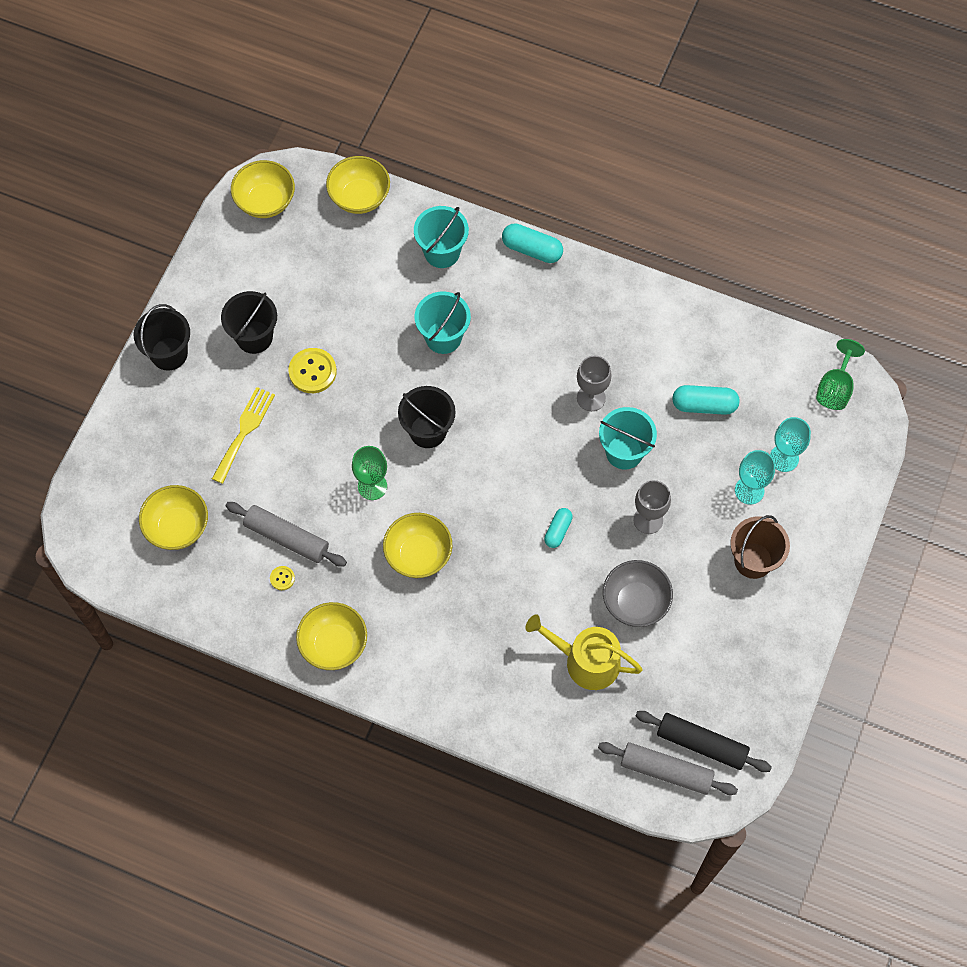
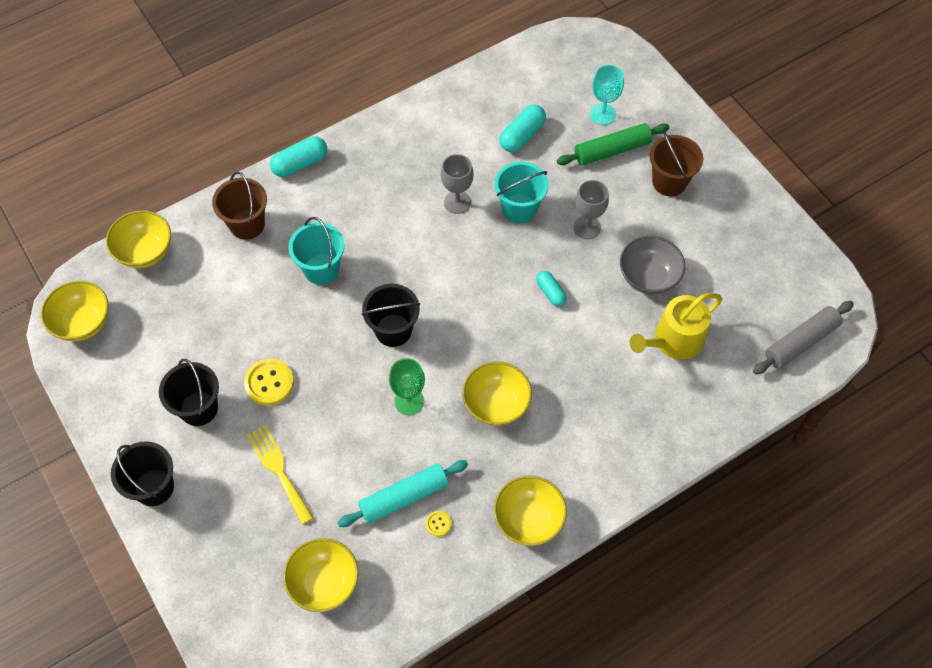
camera: 55 degrees left, 5 degrees down
grey rolling pin [226,502,347,567] -> turquoise rolling pin [337,460,468,527]
turquoise bucket [414,206,469,268] -> brown bucket [212,172,267,240]
black rolling pin [635,711,772,772] -> none
turquoise goblet [735,450,775,505] -> green rolling pin [557,123,669,165]
green goblet [816,339,865,410] -> none

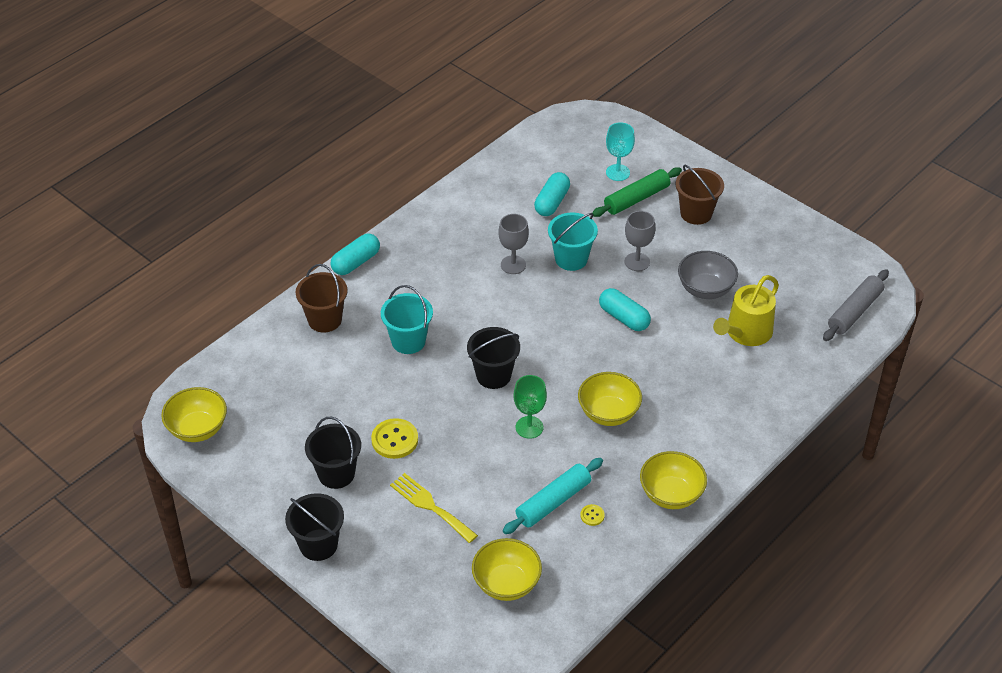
camera: 15 degrees left, 15 degrees down
yellow bowl [106,210,171,268] -> none
turquoise capsule [536,271,567,306] -> turquoise capsule [599,288,651,331], size x1.56

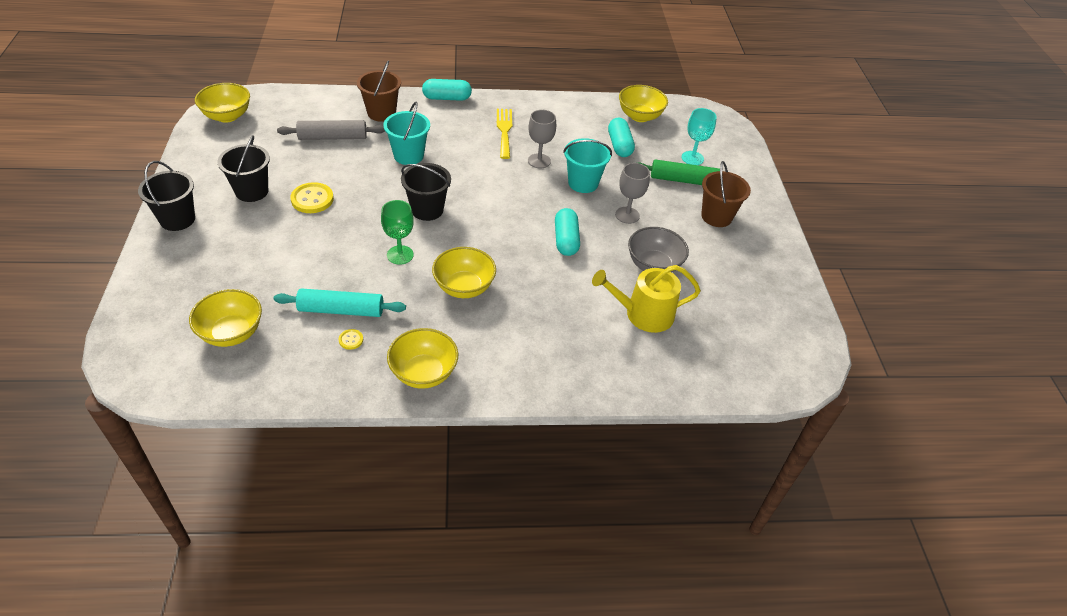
camera: 40 degrees right, 0 degrees up
yellow fork [390,473,478,543] -> yellow fork moved to [497,109,512,159]
turquoise capsule [534,172,570,216] -> turquoise capsule turned 75 degrees counterclockwise [608,118,635,157]
grey rolling pin [823,269,889,341] -> grey rolling pin moved to [277,120,385,140]
none -> yellow bowl [619,85,668,122]

